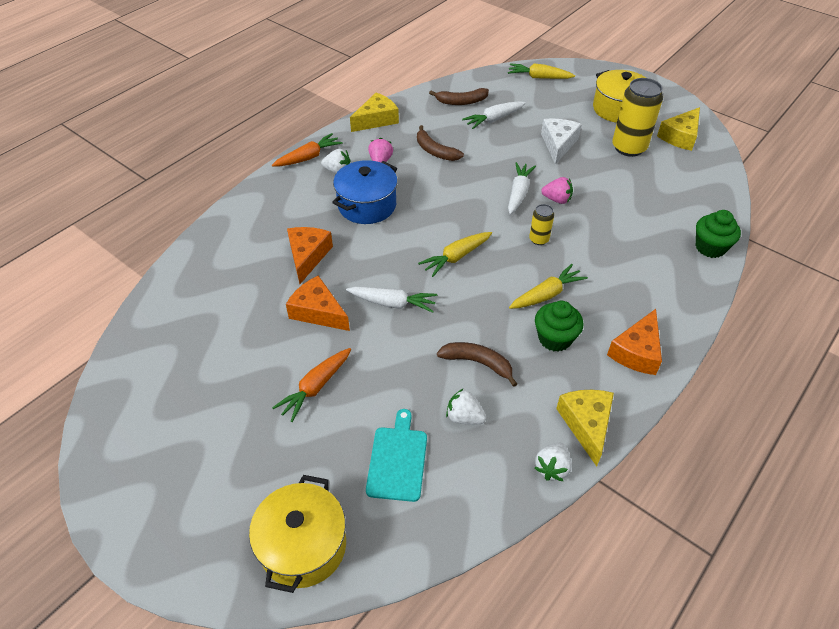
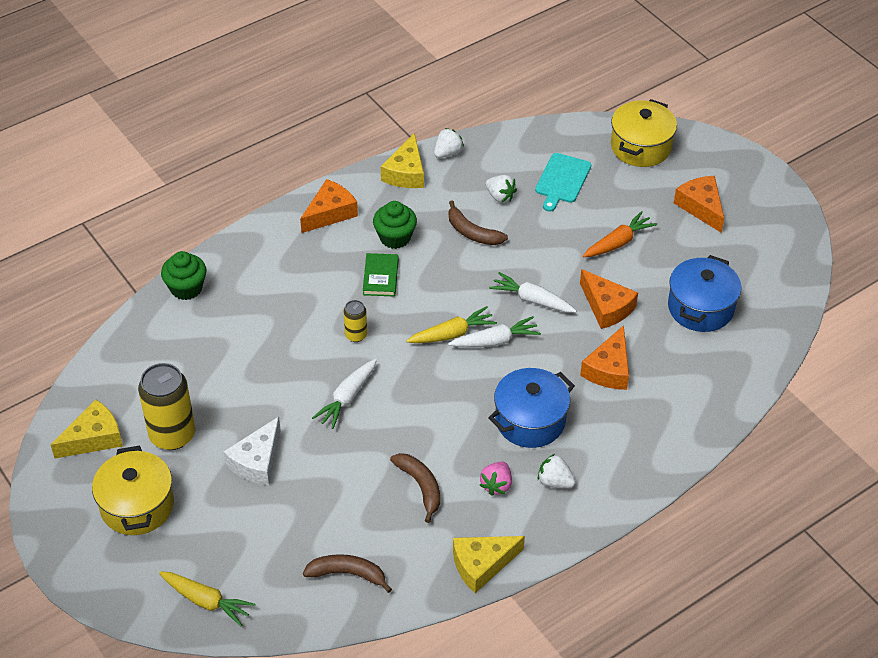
camera: 165 degrees left, 0 degrees up
orange carrot [272,133,343,166] -> none
white carrot [462,101,526,129] -> white carrot moved to [448,316,541,348]
yellow carrot [509,264,588,309] -> green book [363,253,399,297]
pink strawberry [541,177,573,204] -> none
none -> blue pot [668,255,741,332]
none -> orange cheese [674,176,724,233]

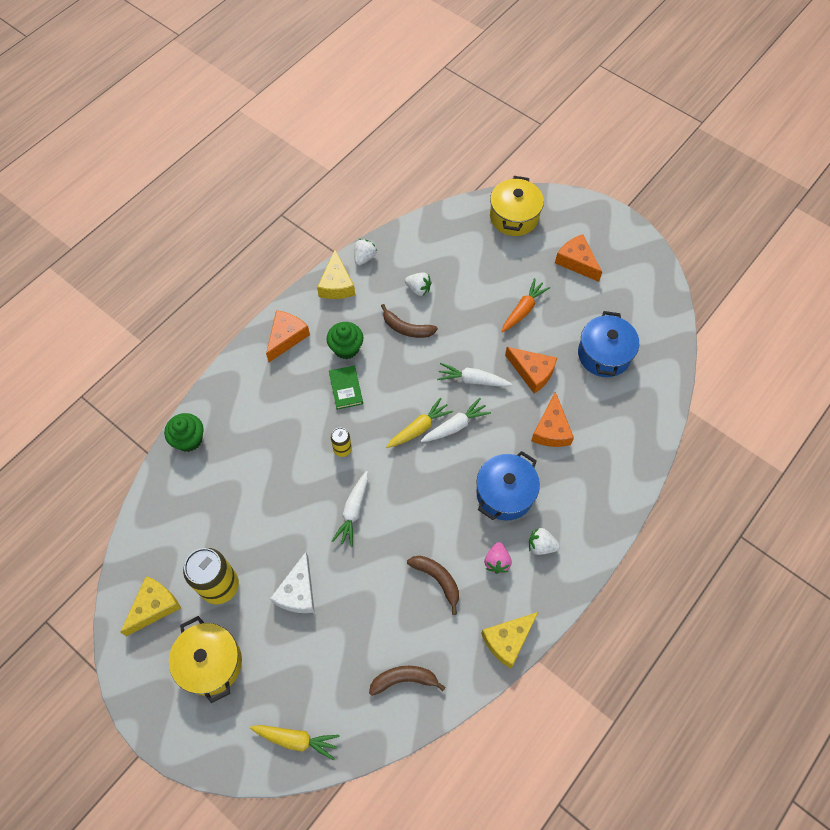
camera: 15 degrees left, 15 degrees up
turquoise cutting board [535,153,591,212] -> none

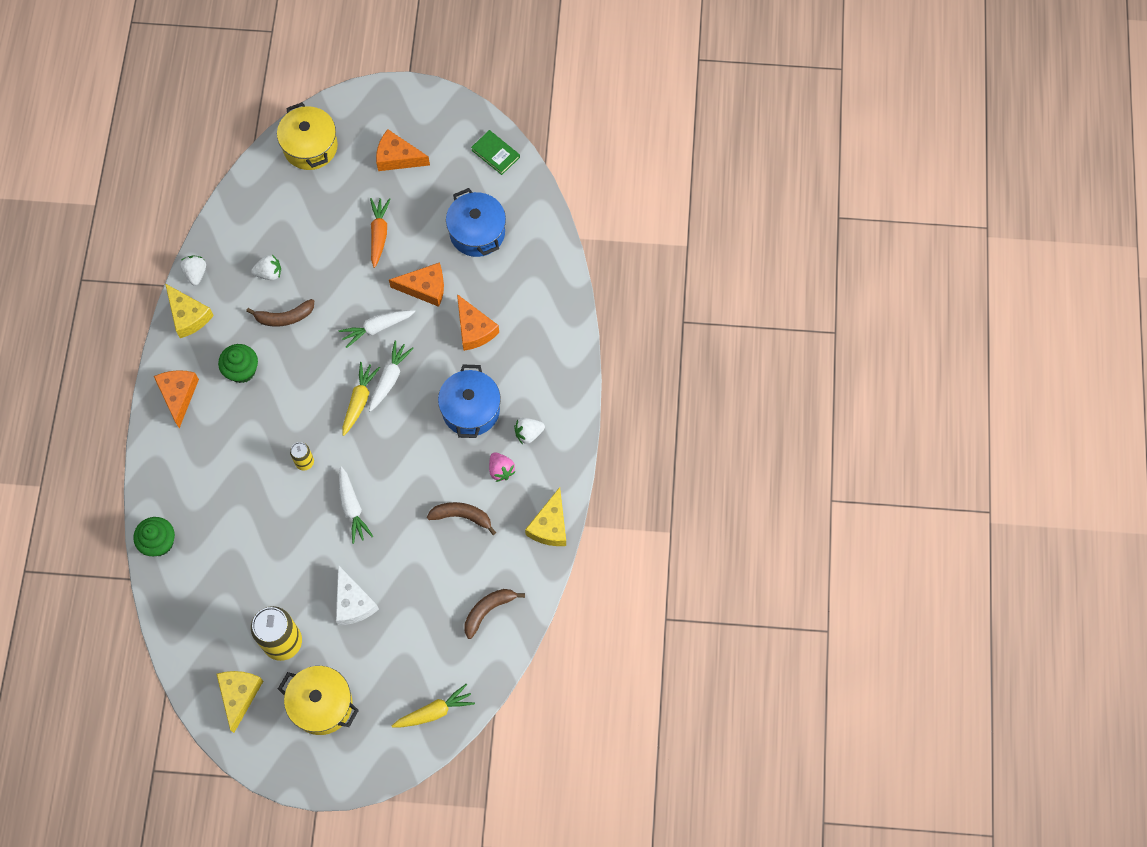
camera: 35 degrees left, 5 degrees up
green book [329,366,363,410] -> green book moved to [471,130,520,175]

